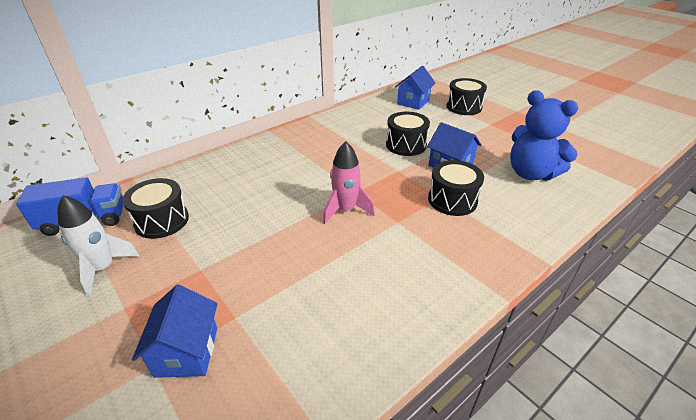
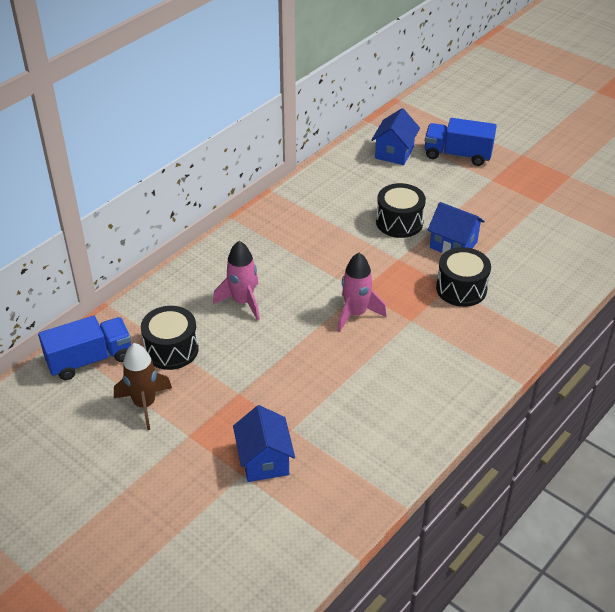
camera: 10 degrees left, 5 degrees up
white rocket [58,195,139,296] -> brown rocket [114,343,172,430]
black drum [446,78,487,115] -> blue truck [425,118,497,166]
blue teddy bear [510,90,578,181] -> none
none -> pink rocket [213,241,260,321]

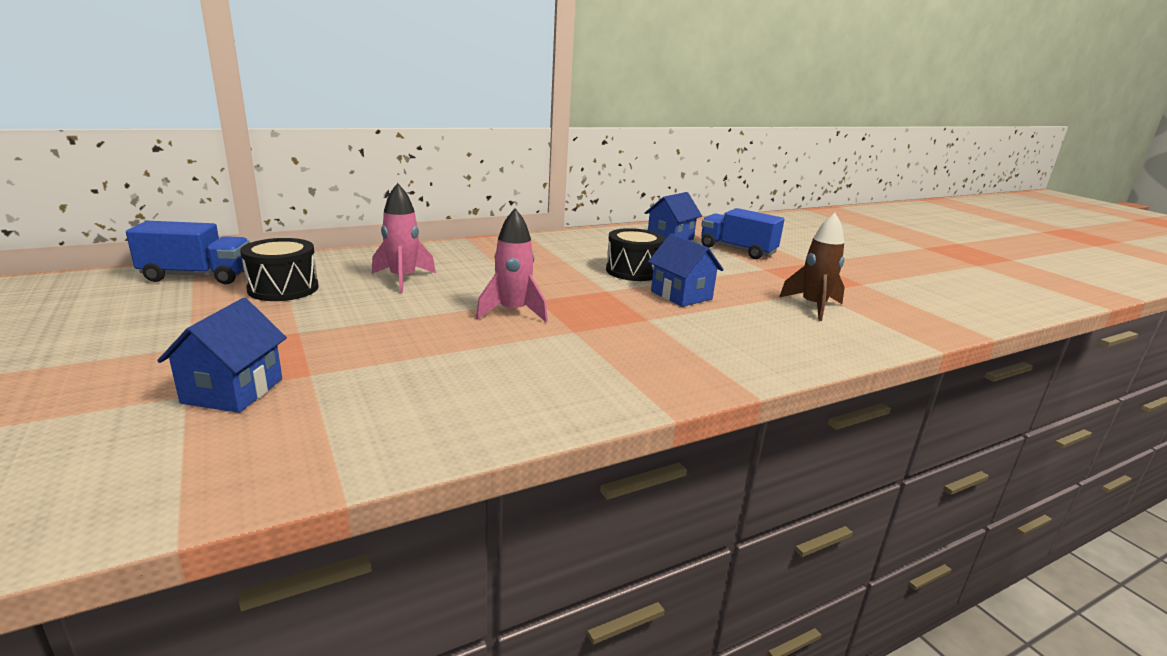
camera: 20 degrees right, 20 degrees down
brown rocket [114,343,172,430] -> brown rocket moved to [779,213,845,321]
black drum [436,247,491,307] -> none

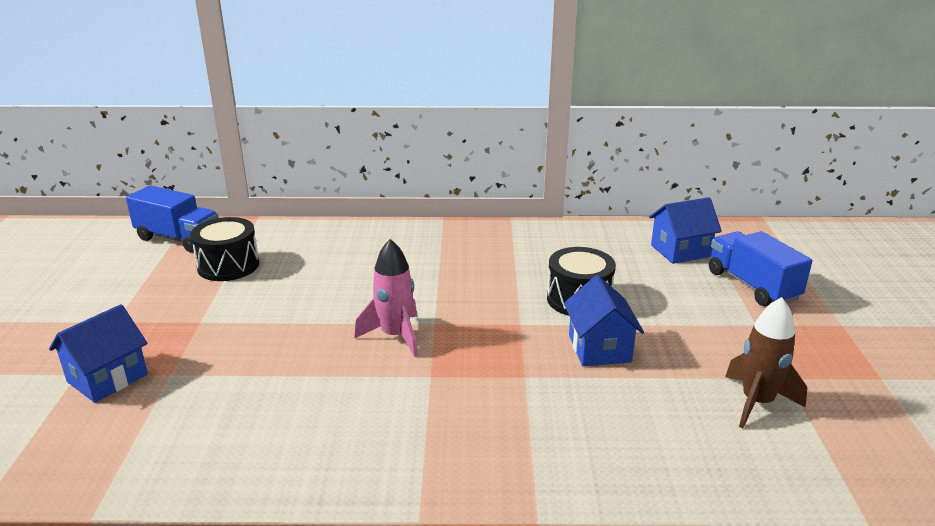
camera: 30 degrees right, 5 degrees up
pink rocket [372,183,436,292] -> none

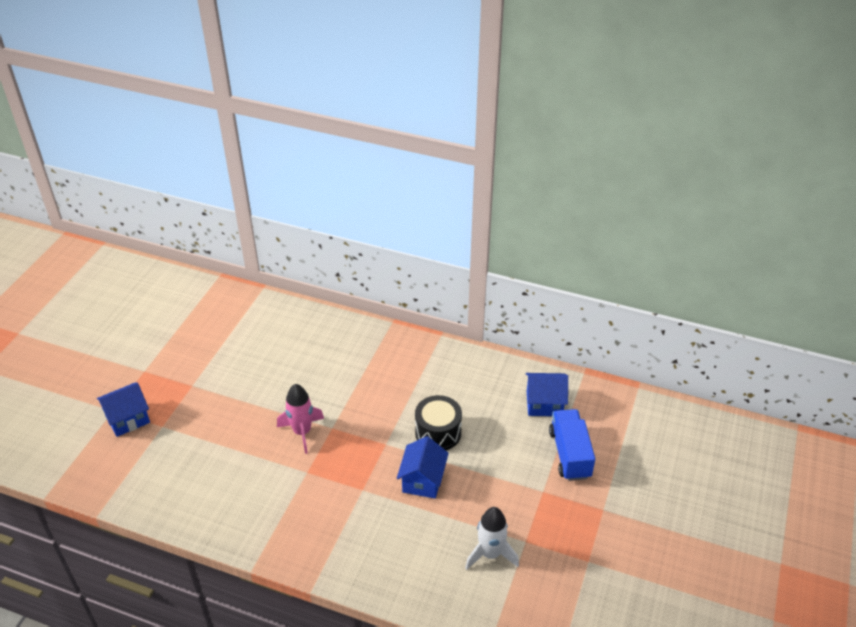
camera: 20 degrees right, 15 degrees up
blue truck [126,185,219,253] -> none
black drum [190,217,259,281] -> none
brown rocket [725,297,807,428] -> white rocket [465,507,519,570]

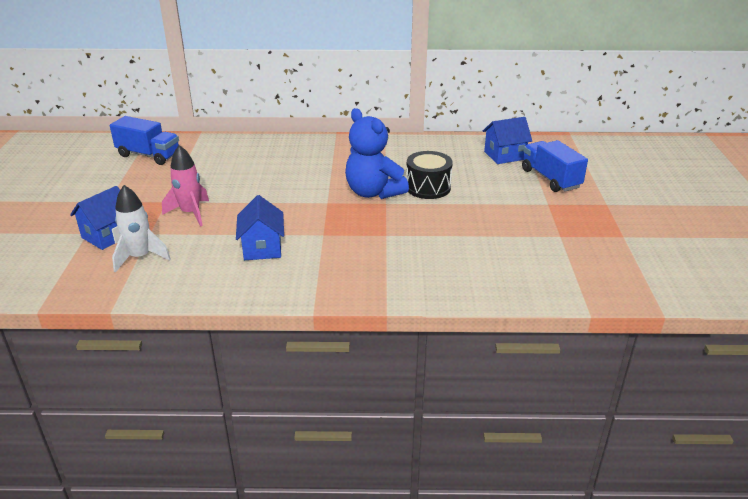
camera: 20 degrees left, 10 degrees down
pink rocket [277,384,324,454] -> pink rocket moved to [162,145,209,226]
blue house [397,436,449,499] -> blue house moved to [236,195,284,260]
white rocket [465,507,519,570] -> white rocket moved to [112,185,171,273]
none -> blue truck [110,116,179,165]
none -> blue teddy bear [345,108,409,199]

